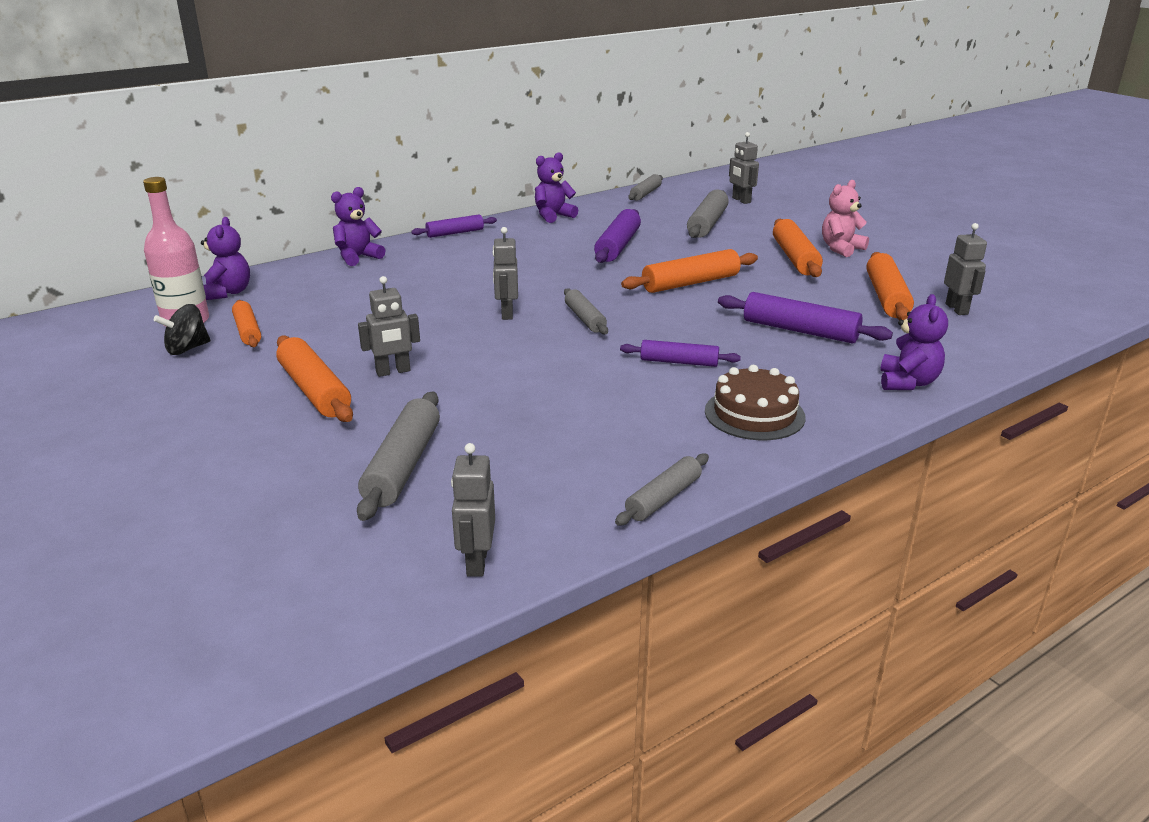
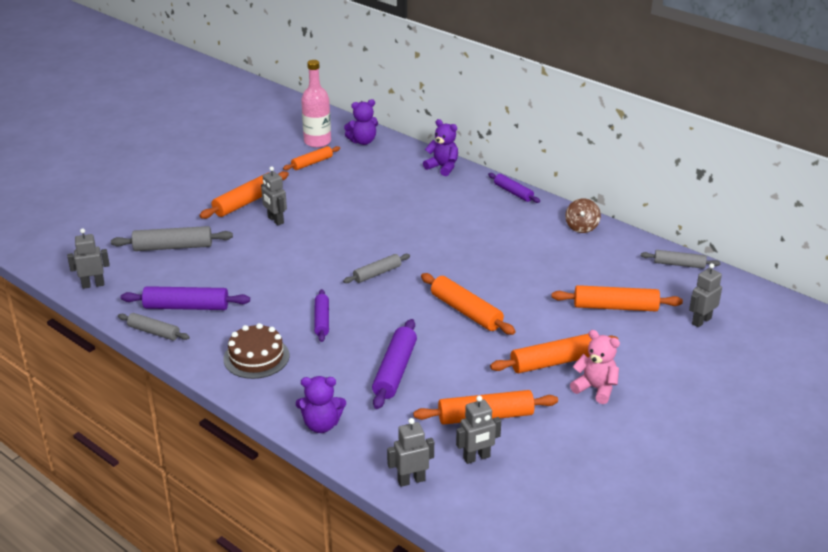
camera: 75 degrees right, 5 degrees up
black spinning top [154,304,211,355] -> none
grey robot [492,227,518,320] -> grey robot moved to [387,418,434,487]
purple teddy bear [535,152,578,223] -> brown spinning top [565,199,601,233]
purple rolling pin [594,209,641,263] -> purple rolling pin moved to [121,286,250,310]
grey rolling pin [687,190,729,238] -> orange rolling pin [552,285,683,311]

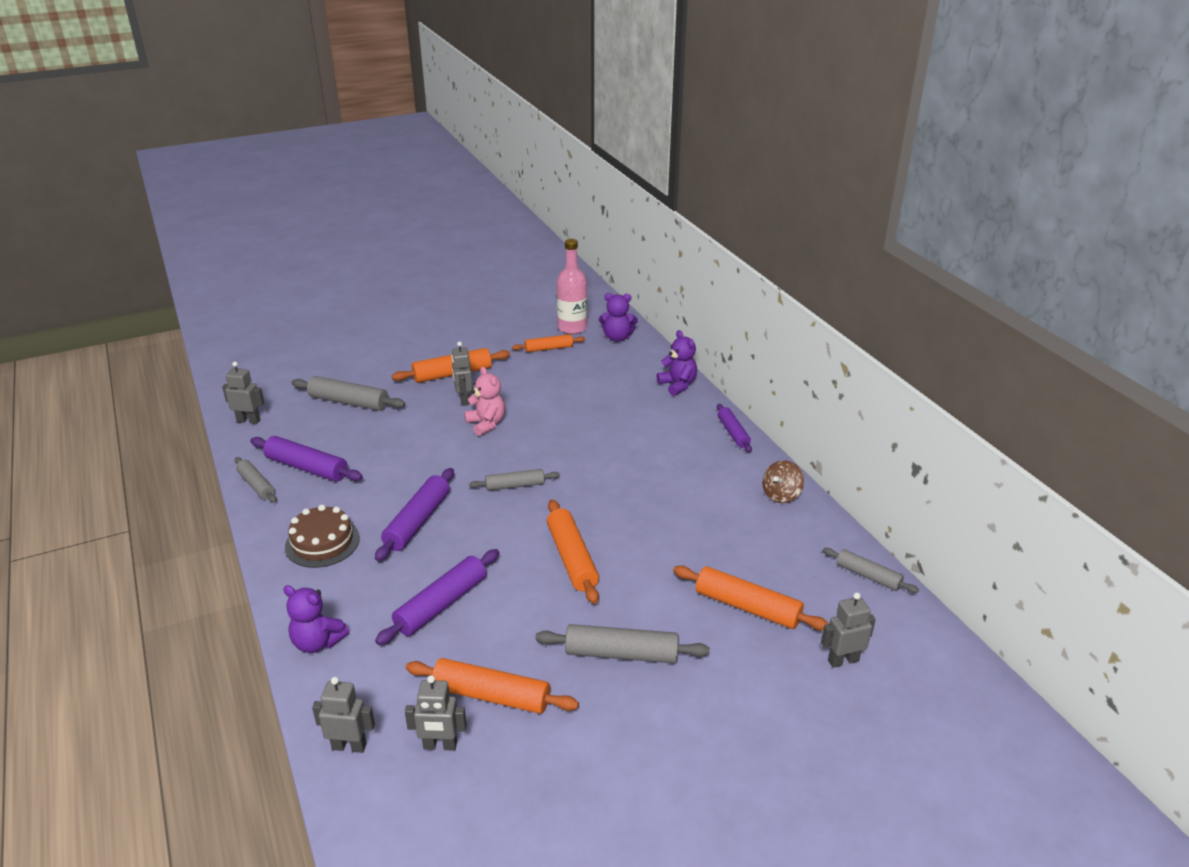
camera: 25 degrees right, 0 degrees up
purple rolling pin [314,289,329,342] -> purple rolling pin [375,468,454,561], size x1.57
orange rolling pin [490,334,618,373] -> grey rolling pin [535,624,710,664]
pink teddy bear [570,330,620,404] -> pink teddy bear moved to [464,367,505,436]

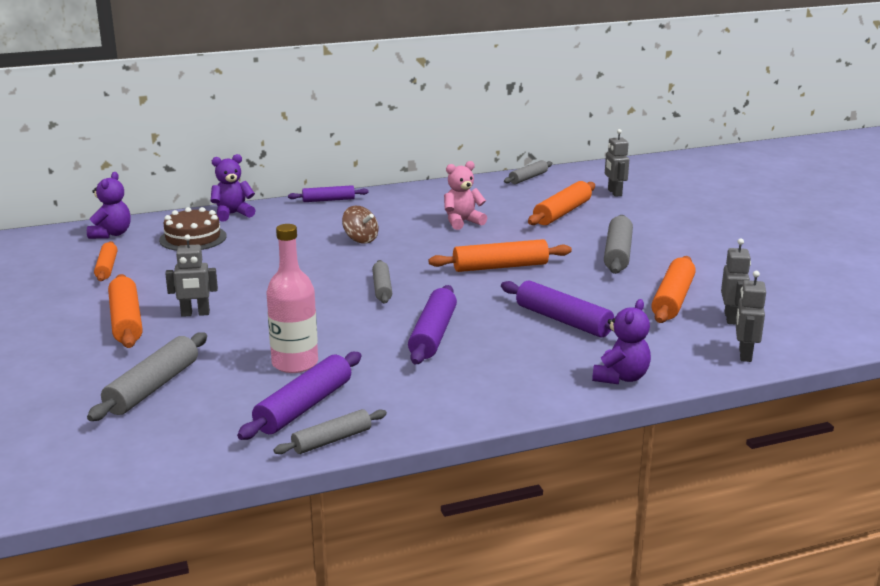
camera: 85 degrees left, 10 degrees down
grey robot [222,362,265,424] -> none
brown cake [285,505,360,568] -> brown cake moved to [159,207,227,251]
purple rolling pin [375,468,454,561] -> purple rolling pin turned 75 degrees clockwise [408,285,457,365]
pink teddy bear [464,367,505,436] -> pink teddy bear moved to [444,161,487,230]
pink bottle [557,239,587,334] -> pink bottle moved to [266,224,318,373]
brown spinning top [762,460,804,503] -> brown spinning top moved to [342,206,378,244]

